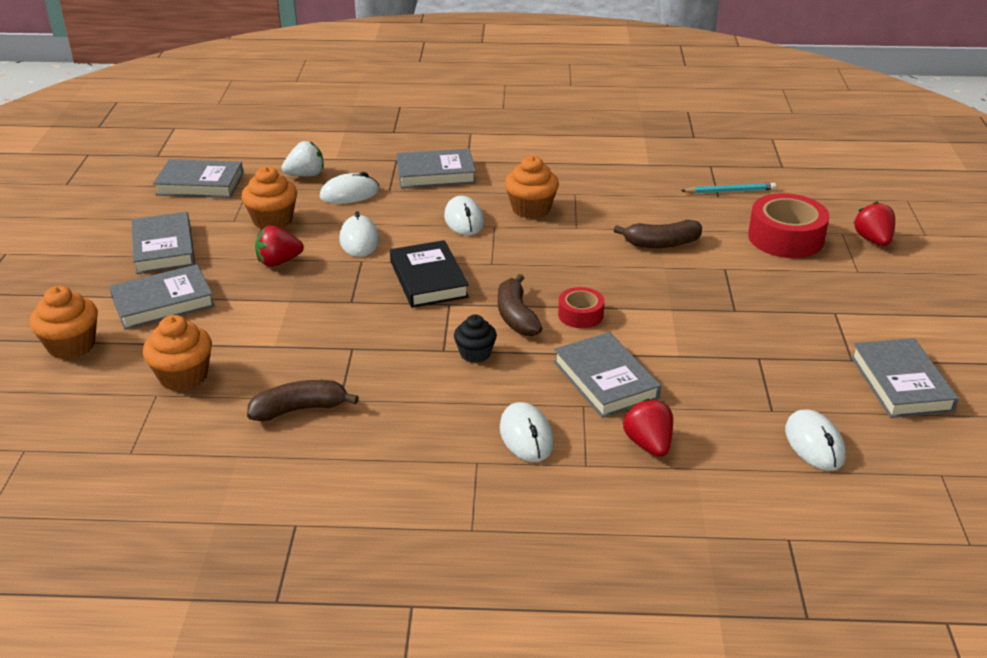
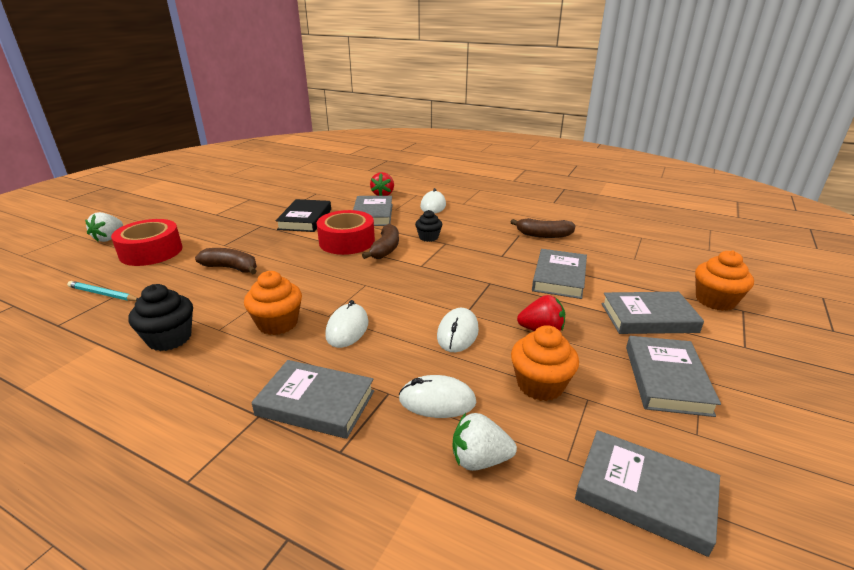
camera: 155 degrees left, 5 degrees down
orange cupcake [143,315,212,391] -> none
black book [390,240,469,308] -> black book moved to [275,199,331,232]
red tape [558,287,604,328] -> red tape [317,210,375,255], size x1.82
white mouse [785,410,846,471] -> none
grey book [851,338,959,418] -> grey book moved to [532,249,587,299]
red strawberry [854,201,895,246] -> white strawberry [85,212,123,242]
none -> black cupcake [129,284,193,351]

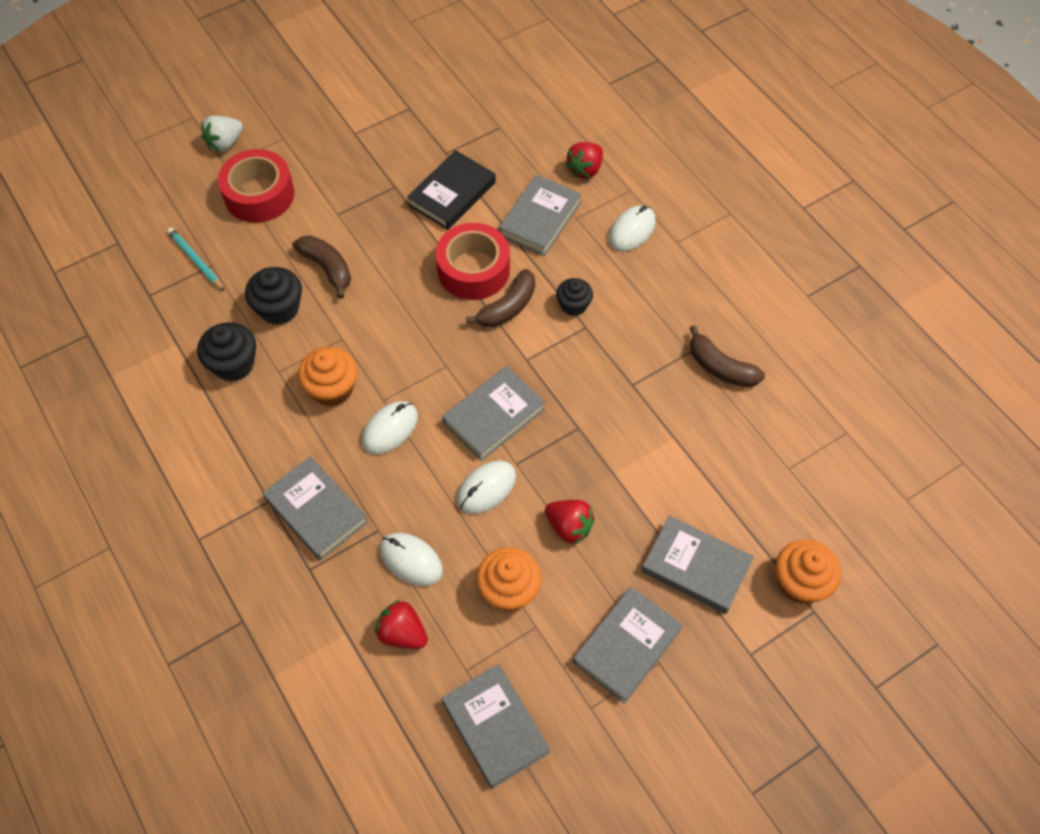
camera: 30 degrees right, 30 degrees up
white strawberry [452,413,517,471] -> red strawberry [375,600,428,649]
grey book [532,249,587,299] -> grey book moved to [442,366,545,461]
none -> black cupcake [245,267,302,325]

